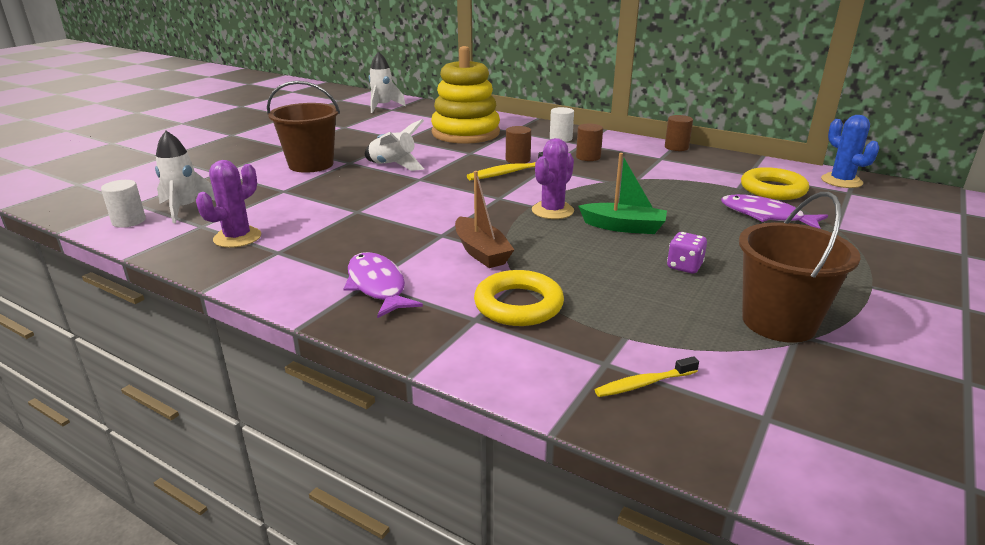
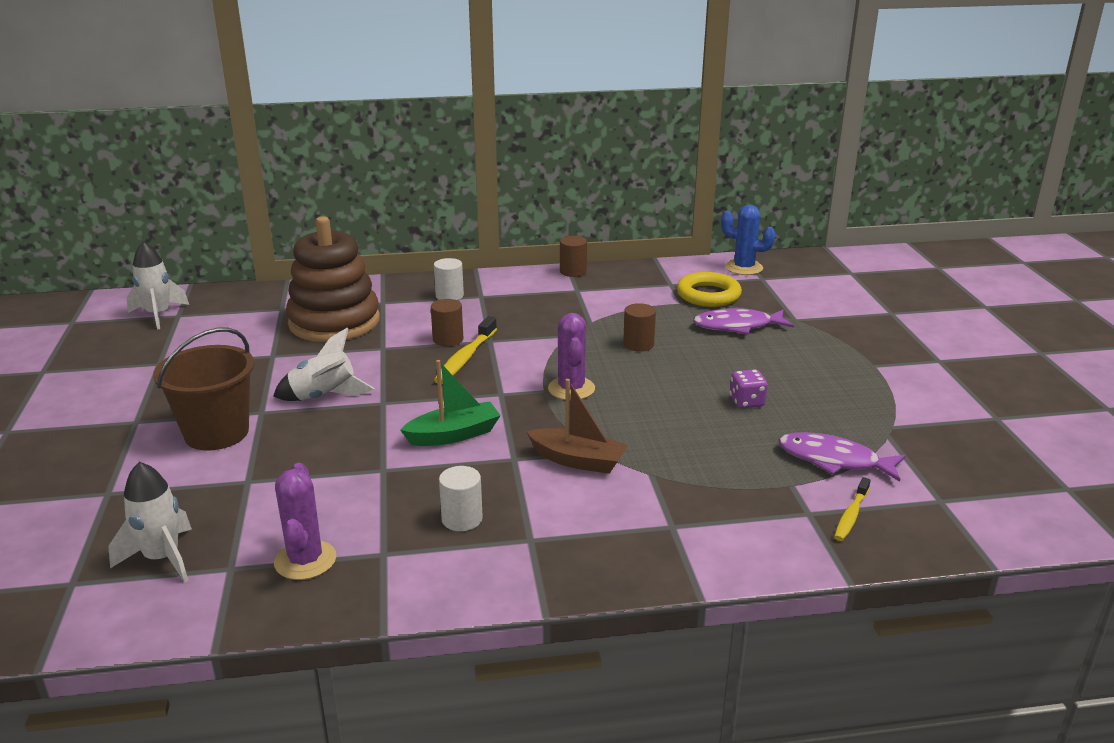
camera: 40 degrees left, 0 degrees up
white cylinder [101,180,146,228] -> white cylinder moved to [439,466,483,531]
purple fish [344,252,423,318] -> purple fish moved to [779,432,906,482]
yellow stacking toy [431,46,500,144] -> brown stacking toy [286,216,380,342]
yellow ring [474,270,564,326] -> none
brown cylinder [576,124,603,161] -> brown cylinder moved to [623,303,656,352]
green boat [578,153,667,234] -> green boat moved to [400,360,501,446]
brown bucket [739,192,860,343] -> none

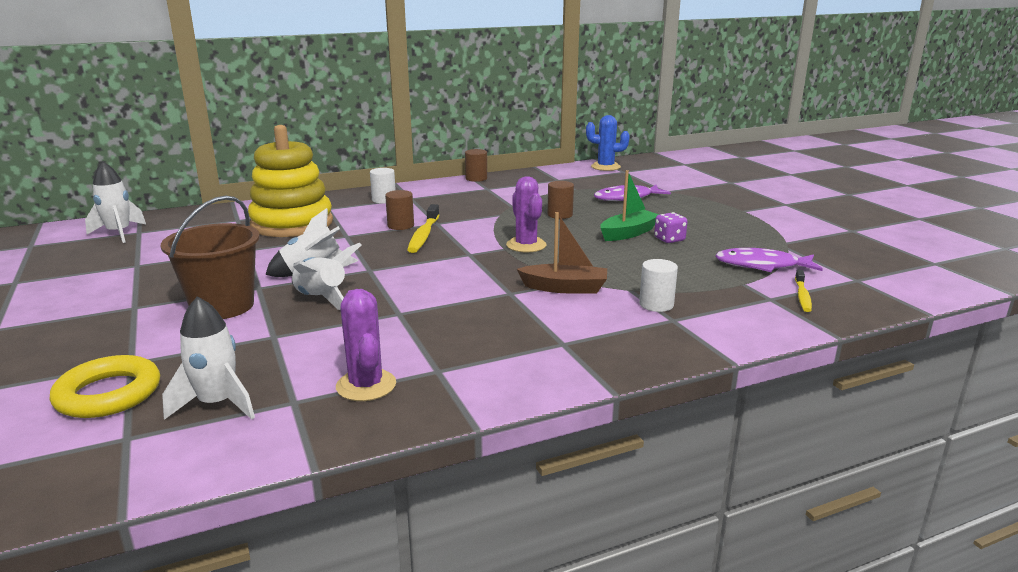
camera: 15 degrees left, 5 degrees down
brown stacking toy [286,216,380,342] -> yellow stacking toy [248,125,333,237]
green boat [400,360,501,446] -> green boat moved to [600,170,659,241]
white cylinder [439,466,483,531] -> white cylinder moved to [639,259,678,312]
yellow ring [677,272,742,307] -> yellow ring moved to [50,355,160,418]
none -> white rocket [292,243,362,310]

